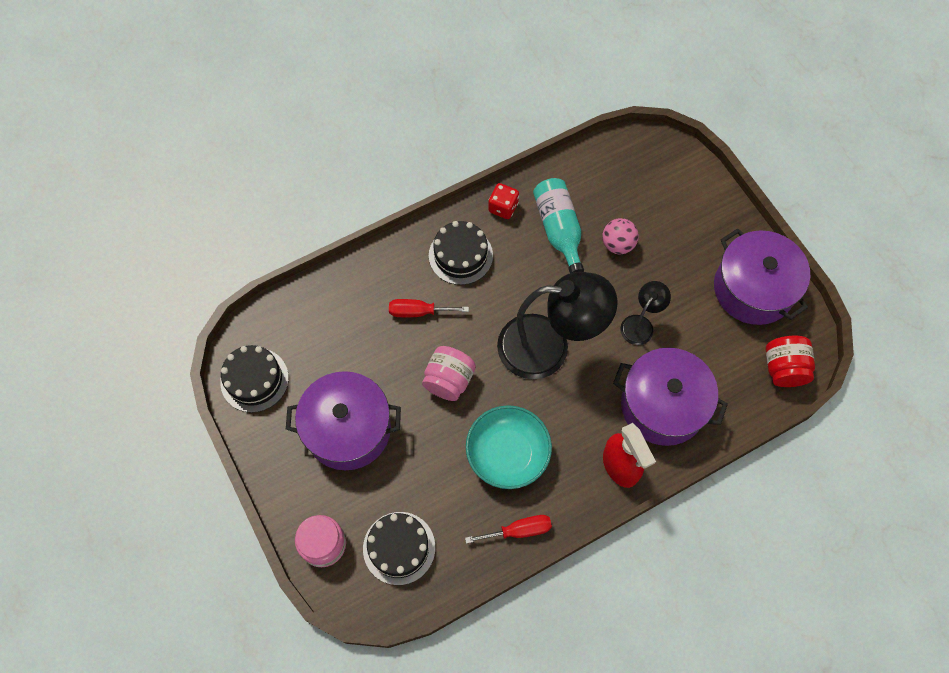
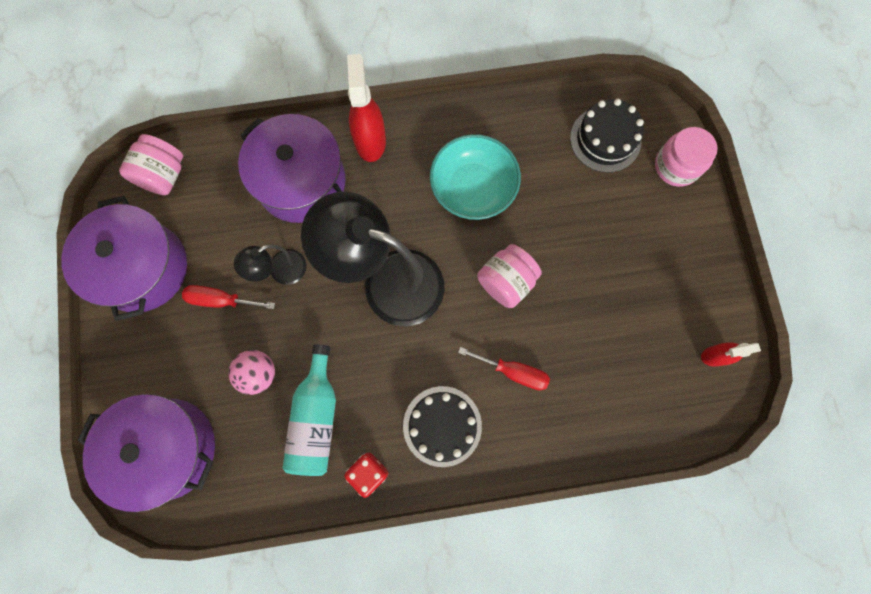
camera: 160 degrees left, 10 degrees up
black cake [220,345,289,413] -> red spray bottle [701,342,761,366]
purple pot [286,371,401,470] -> purple pot moved to [77,394,215,512]
red screwdriver [465,515,552,544] -> red screwdriver moved to [182,285,275,309]
red jar [766,336,815,387] -> pink jar [119,134,183,195]

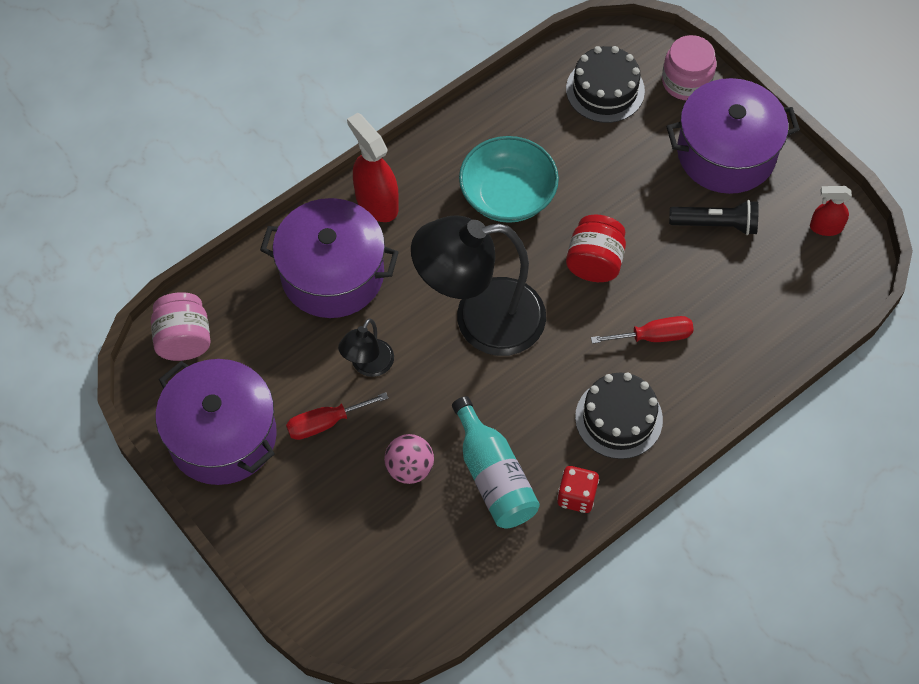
camera: 30 degrees left, 15 degrees down
purple pot [77,394,215,512] -> purple pot moved to [666,78,800,194]
pink jar [477,244,542,308] -> red jar [566,215,626,282]
red spray bottle [701,342,761,366] -> red spray bottle turned 45 degrees clockwise [810,186,852,236]
none -> black flashlight [669,200,759,235]

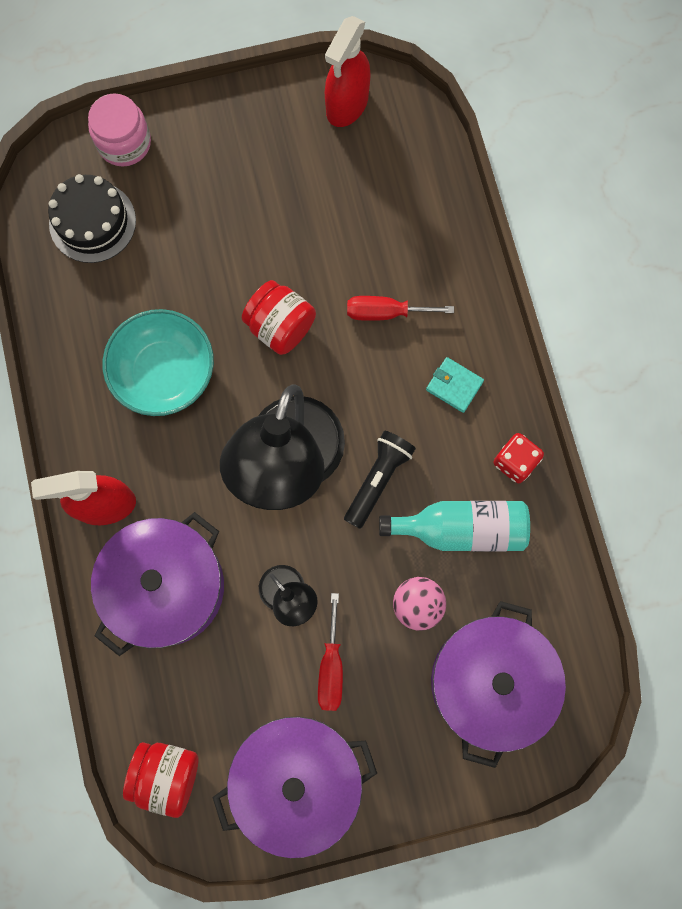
camera: 65 degrees left, 15 degrees up
pink jar [151,292,211,361] -> red jar [123,742,199,818]
black cake [575,372,663,459] -> turquoise wallet [426,357,484,413]
red screwdriver [591,316,694,344] -> red screwdriver turned 105 degrees counterclockwise [347,296,454,321]
purple pot [666,78,800,194] -> purple pot moved to [431,601,566,768]
black flashlight [669,200,759,235] -> black flashlight moved to [344,431,416,529]
red spray bottle [810,186,852,236] -> red spray bottle [325,16,371,127], size x1.67

